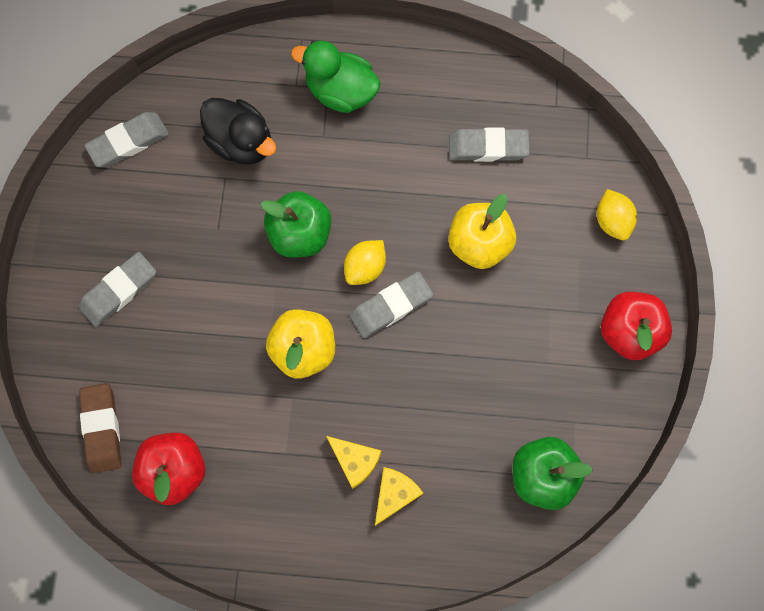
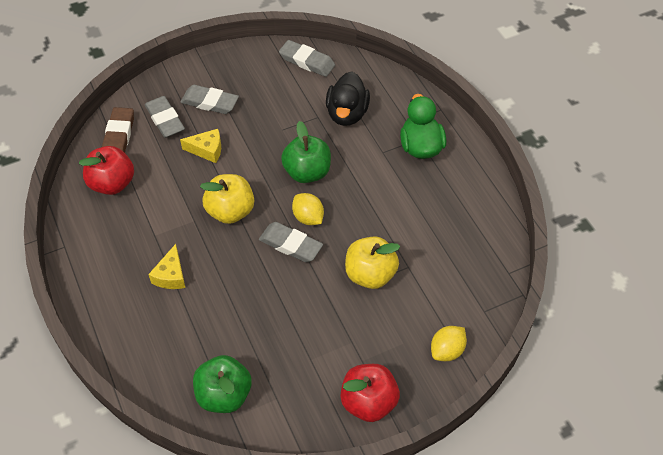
camera: 60 degrees right, 20 degrees down
brown eraser [79,383,121,473] -> brown eraser turned 45 degrees counterclockwise [102,107,134,153]
yellow lemon [344,240,386,285] -> yellow lemon turned 45 degrees clockwise [292,193,324,225]
yellow cheese [375,467,423,526] -> yellow cheese moved to [180,129,221,163]
grey eraser [449,128,529,162] -> grey eraser moved to [145,96,185,138]

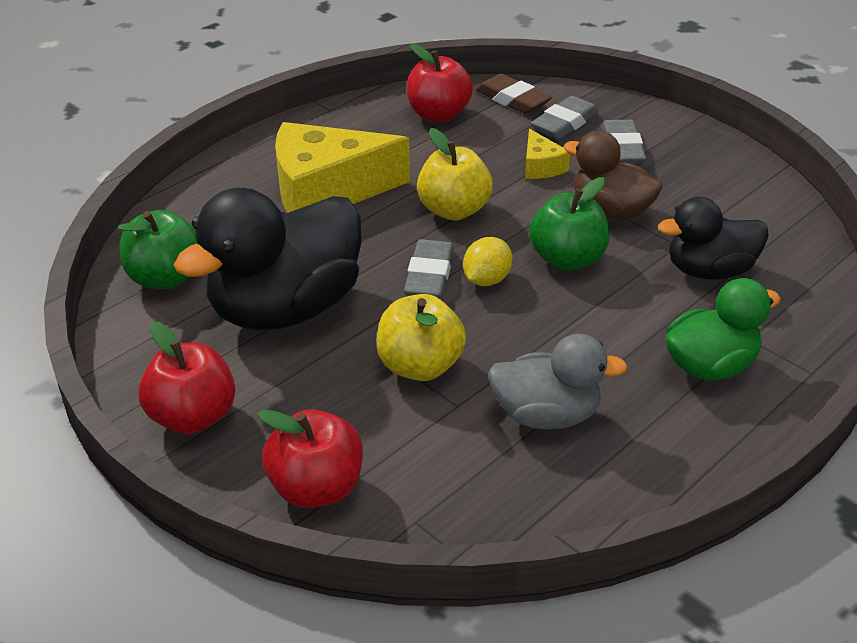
camera: 70 degrees right, 15 degrees down
brown eraser [102,107,134,153] -> brown eraser turned 60 degrees clockwise [475,73,552,114]
yellow cheese [148,244,185,289] -> yellow cheese [275,122,410,213], size x2.22
grey eraser [279,40,335,77] -> none
yellow lemon [431,326,467,361] -> red apple [258,409,363,508]
none -> black duck [174,188,362,331]
none -> grey duck [488,334,628,430]
none -> brown duck [563,131,663,220]

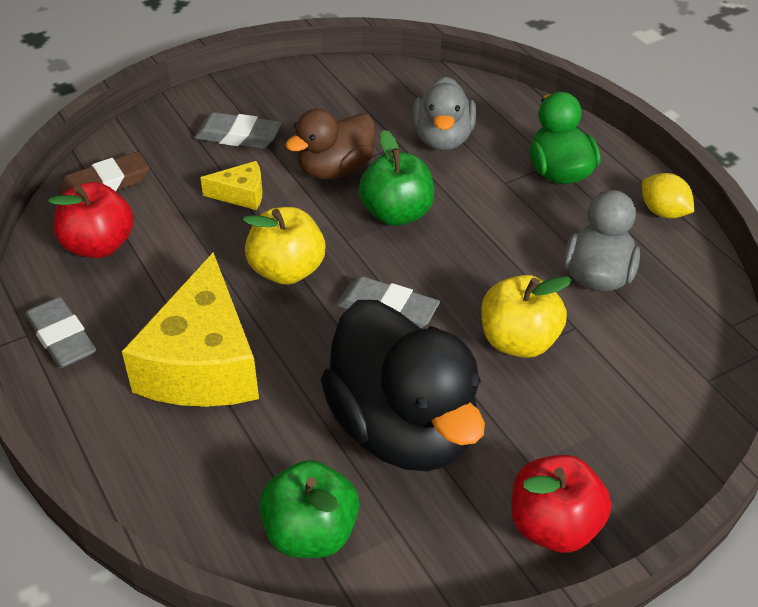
camera: 75 degrees left, 5 degrees up
red apple [258,409,363,508] -> none
yellow lemon [463,237,512,286] -> yellow lemon moved to [642,173,695,219]
grey eraser [531,96,599,139] -> grey eraser moved to [25,297,96,368]
black duck [658,197,769,280] -> grey duck [412,76,477,151]

